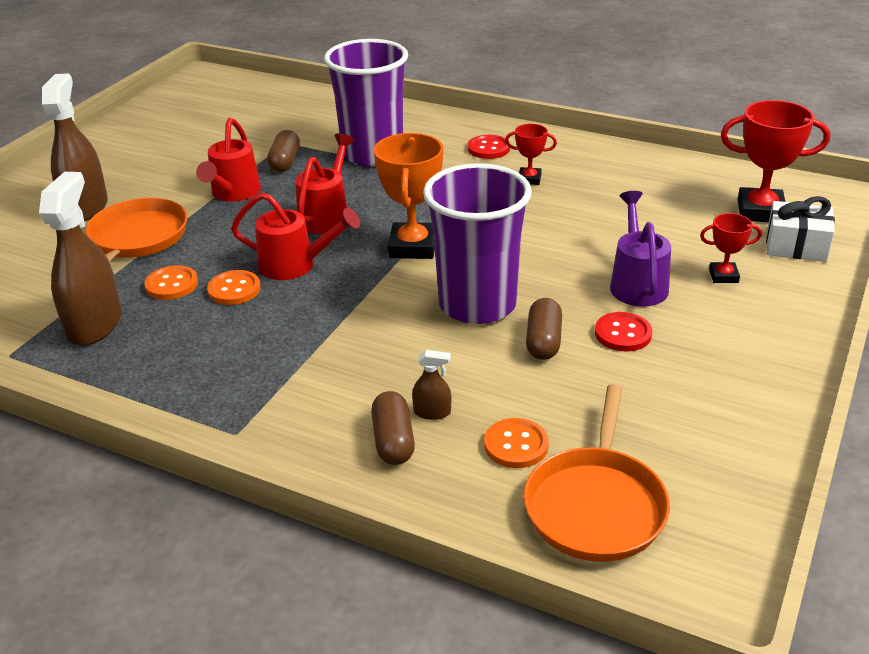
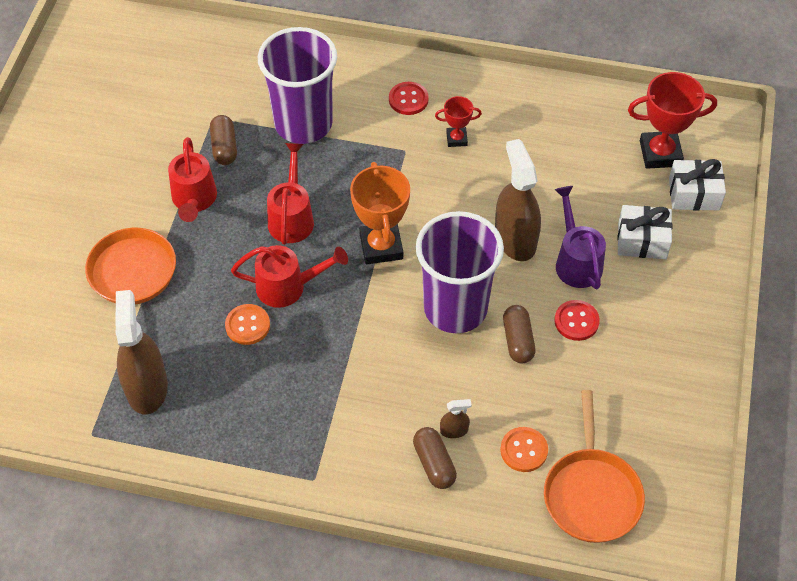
camera: 15 degrees left, 20 degrees up
brown spray bottle [42,73,108,221] -> brown spray bottle moved to [495,139,541,261]
orange button [144,265,198,300] -> none
red trophy [700,213,762,283] -> white gift [617,205,673,259]

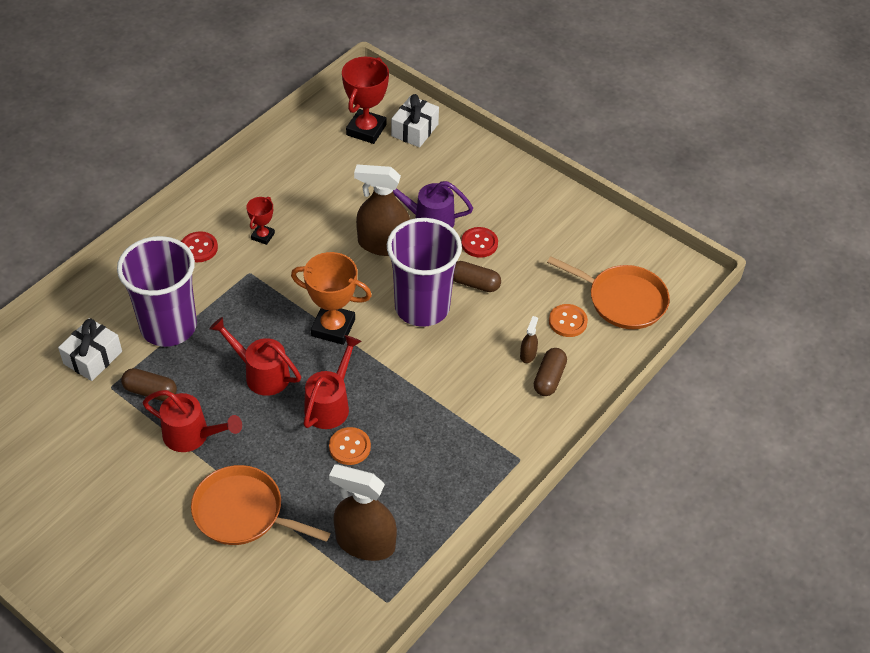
camera: 65 degrees left, 5 degrees down
brown capsule [413,427,457,489] -> brown capsule turned 75 degrees counterclockwise [534,348,567,396]
white gift [617,205,673,259] -> white gift moved to [58,318,122,381]

